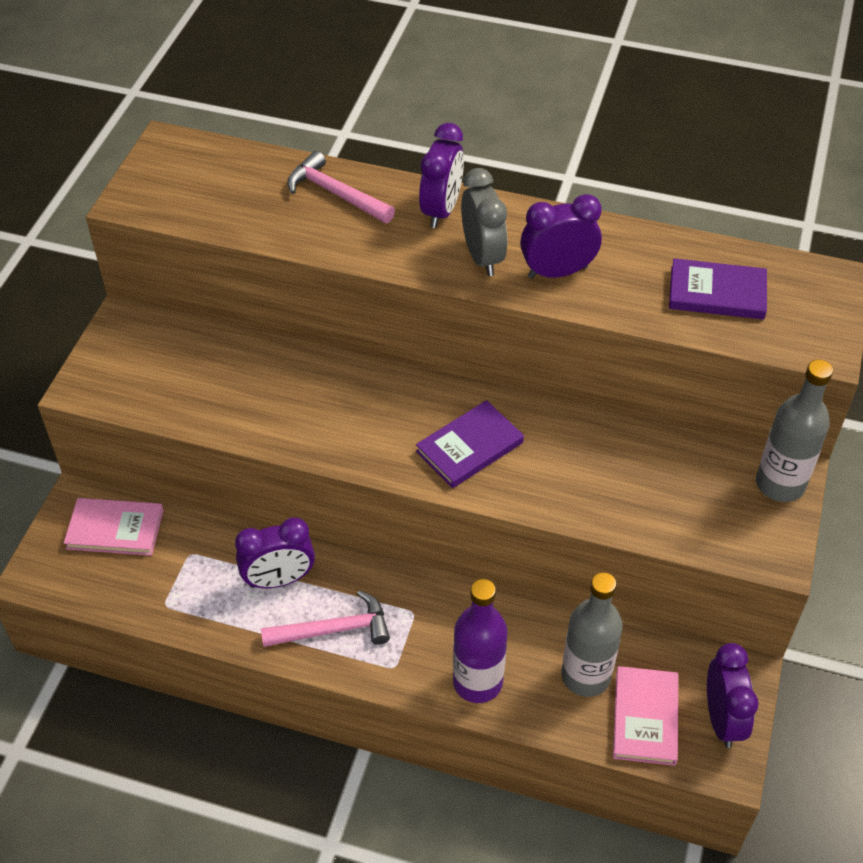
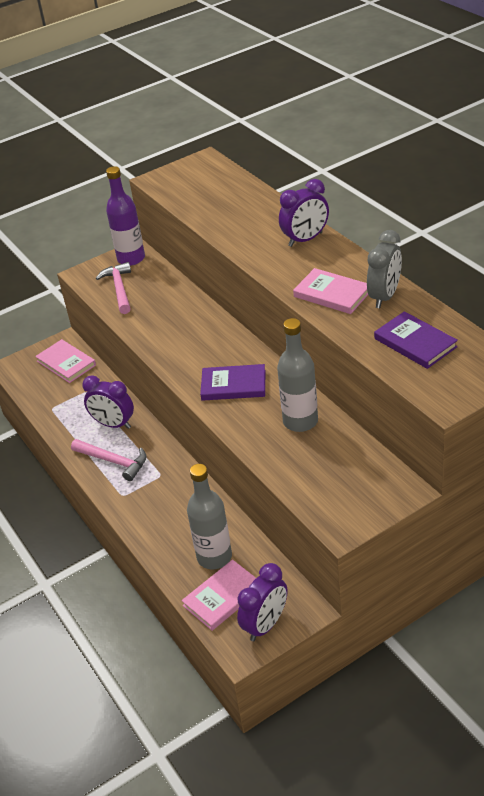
camera: 45 degrees right, 10 degrees down
pink hammer [287,151,395,223] -> pink hammer moved to [96,262,131,314]
purple bottle [453,579,508,703] -> purple bottle moved to [106,166,145,266]
grey clock [461,168,507,276] -> grey clock moved to [367,230,402,308]
purple clock [520,194,602,278] -> pink book [293,268,368,314]
grey bottle [756,359,833,502] -> grey bottle moved to [277,318,318,432]

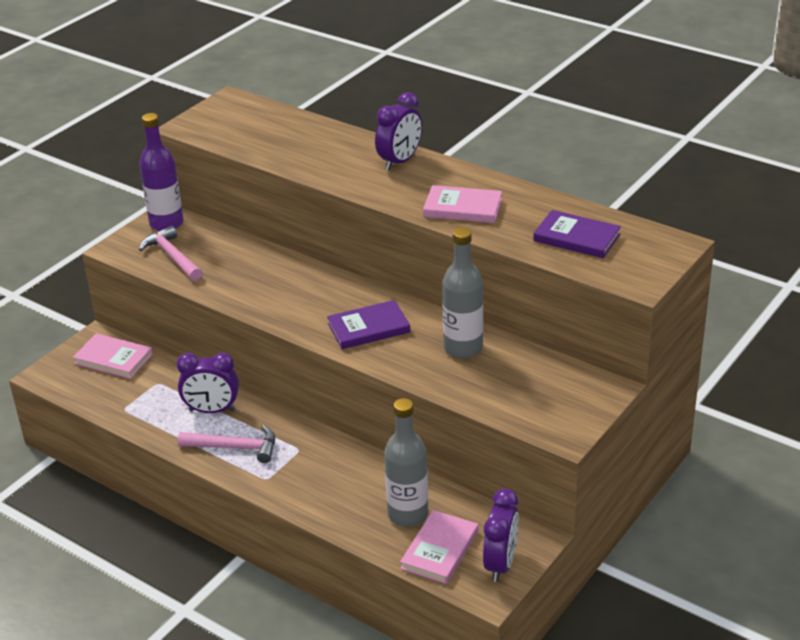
camera: 25 degrees left, 5 degrees down
grey clock [367,230,402,308] -> none

